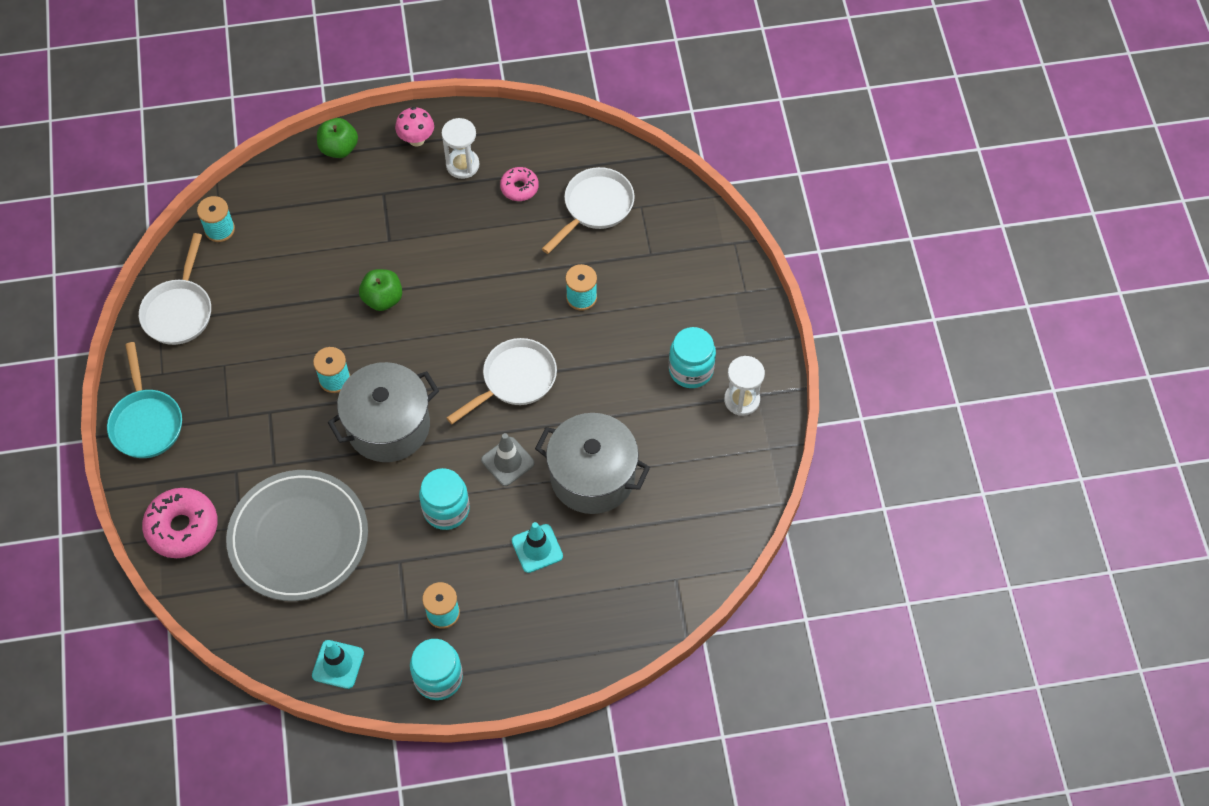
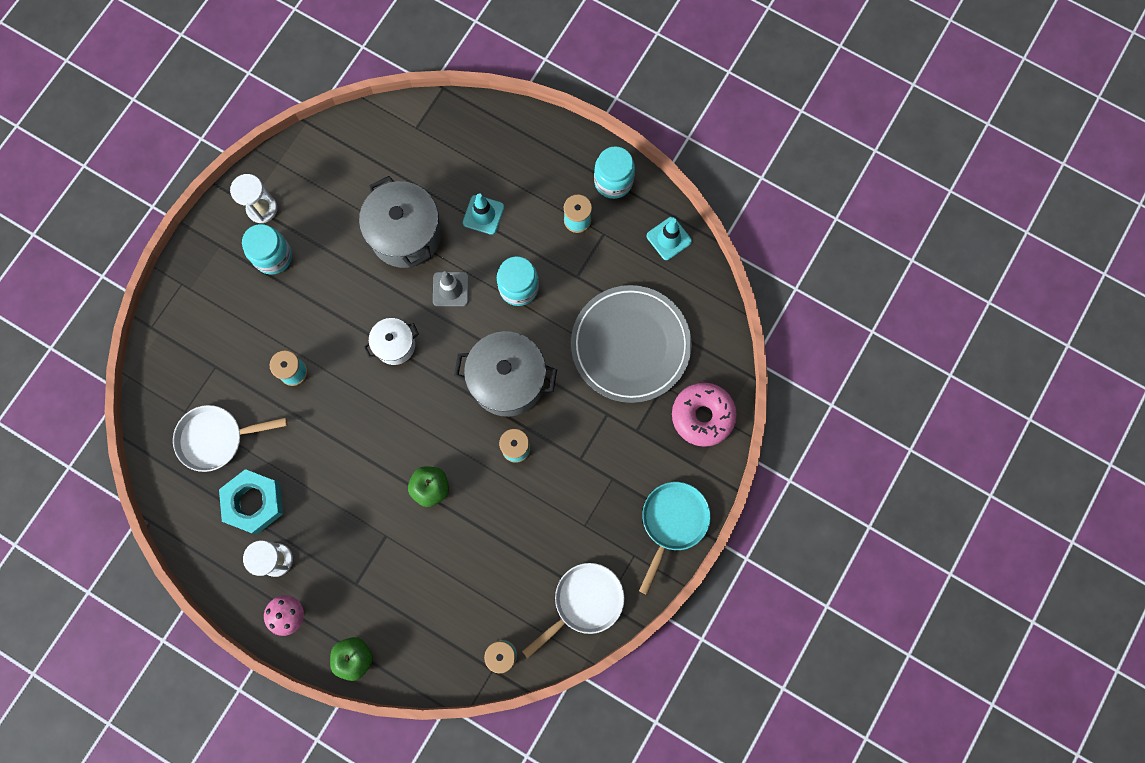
camera: 140 degrees left, 15 degrees up
white pan [446,338,557,424] -> white pot [364,318,419,365]
pink donut [500,167,539,201] -> turquoise nut [219,469,283,534]

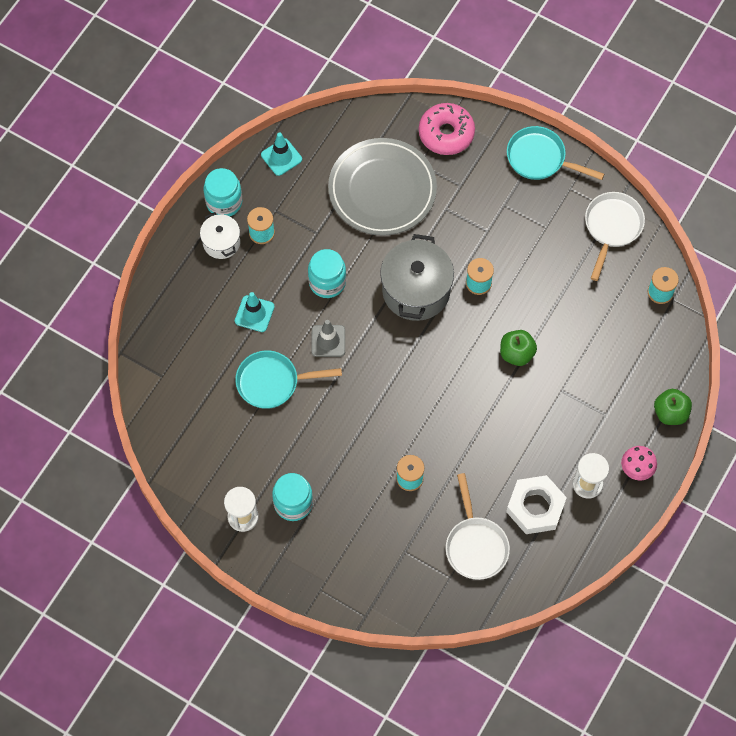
camera: 90 degrees left, 10 degrees down
turquoise nut [219,469,283,534] -> white nut [506,475,567,534]
grey pot [359,176,442,268] -> turquoise pan [235,350,342,409]
white pot [364,318,419,365] -> white pot moved to [200,212,240,259]
white pan [522,563,624,658] -> white pan turned 60 degrees clockwise [585,192,645,281]

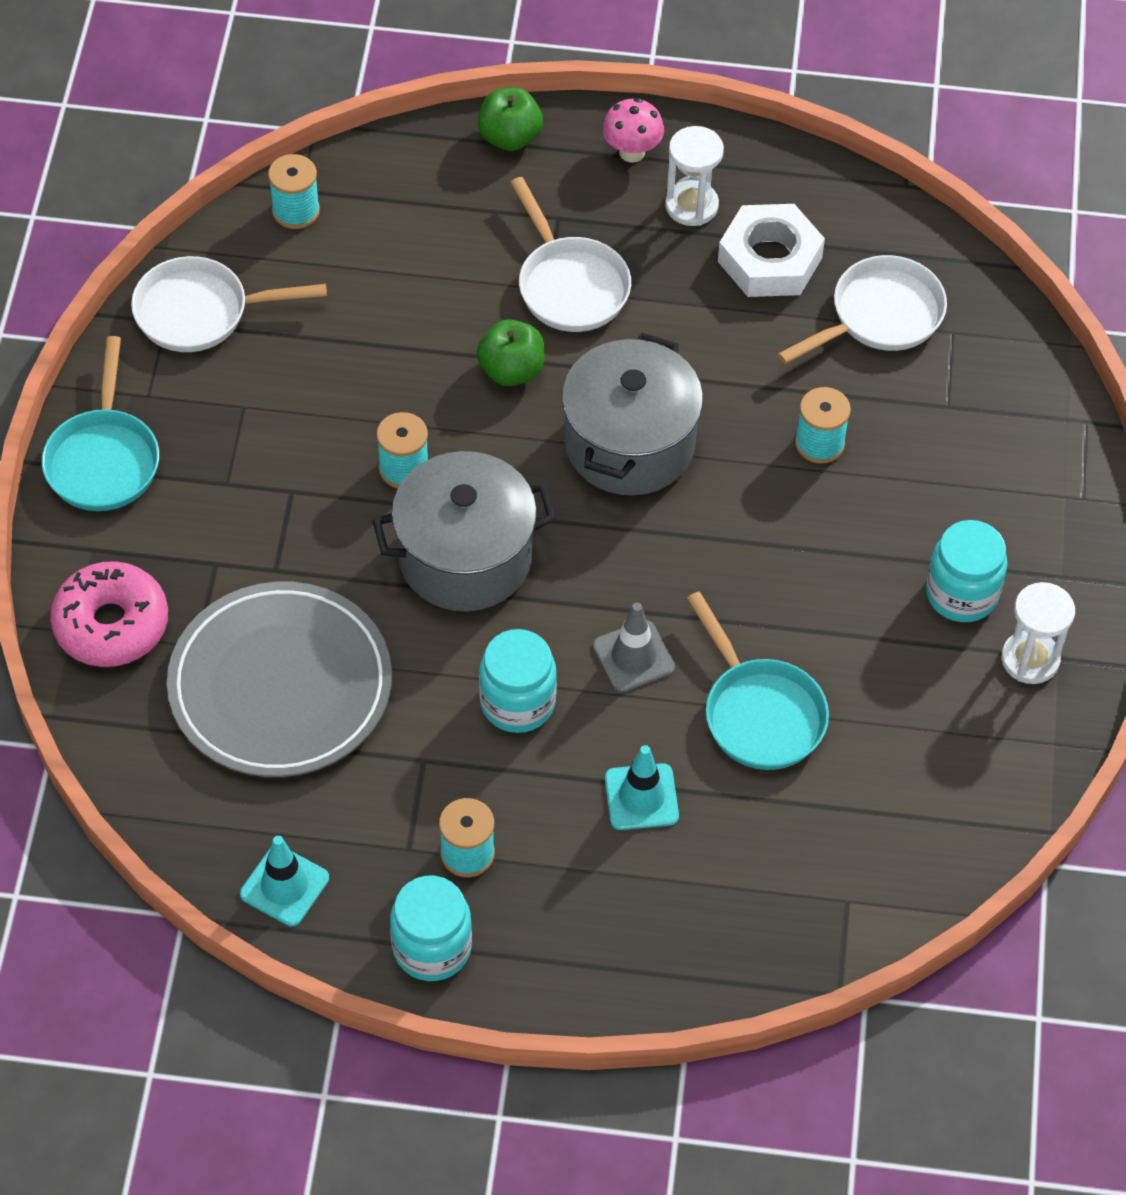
camera: 115 degrees left, 10 degrees down
white pot [200,212,240,259] -> none
none -> white pan [510,177,631,332]
none -> grey pot [562,333,703,496]

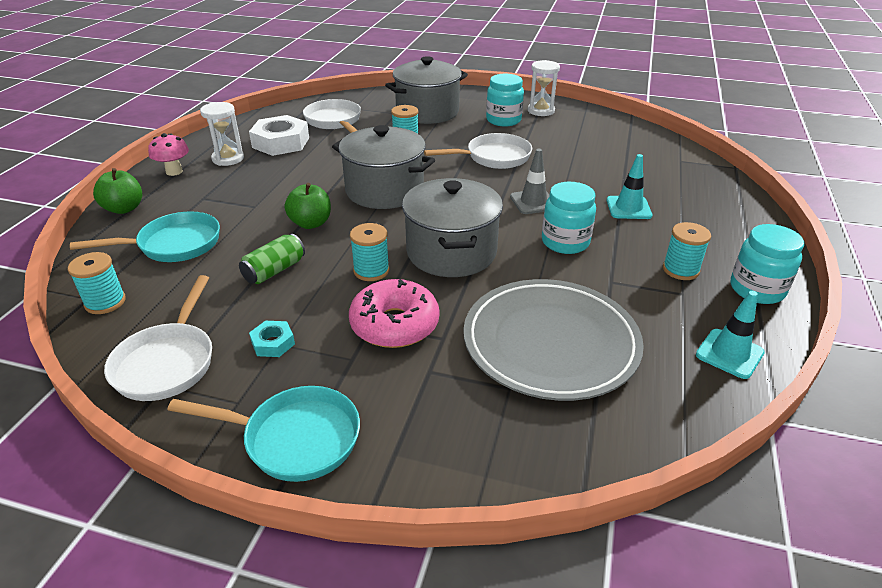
camera: 80 degrees left, 20 degrees down
pink donut [50,561,168,667] -> pink donut moved to [349,279,439,348]
white pan [510,177,631,332] -> white pan moved to [424,133,532,169]
turquoise pan [687,592,829,770] -> turquoise pan moved to [70,211,220,262]
none -> green can [239,234,305,284]
none -> turquoise nut [249,321,295,357]
none -> grey pot [385,56,468,124]

